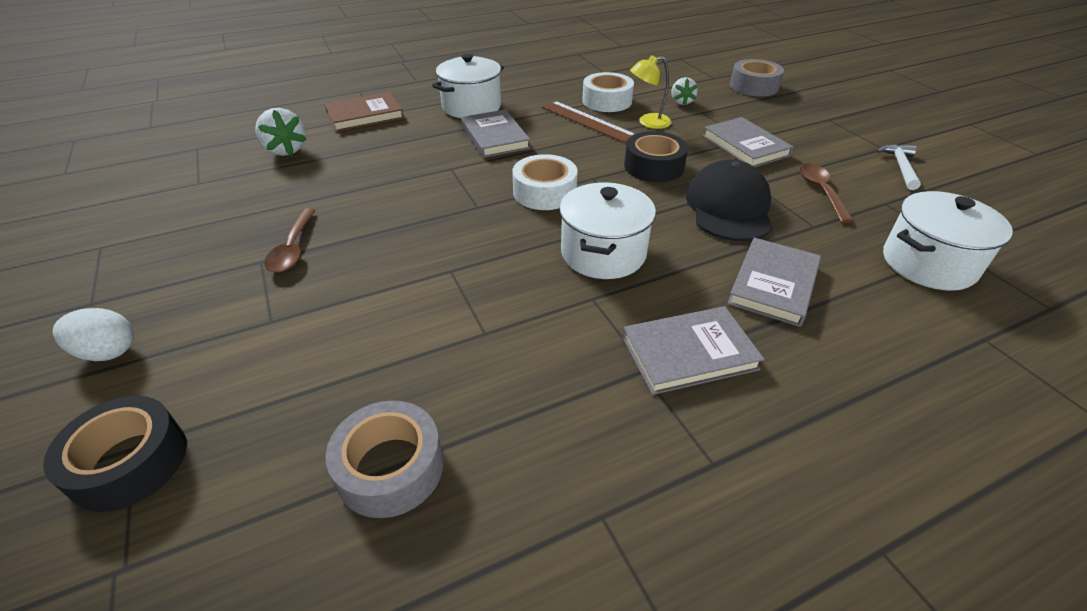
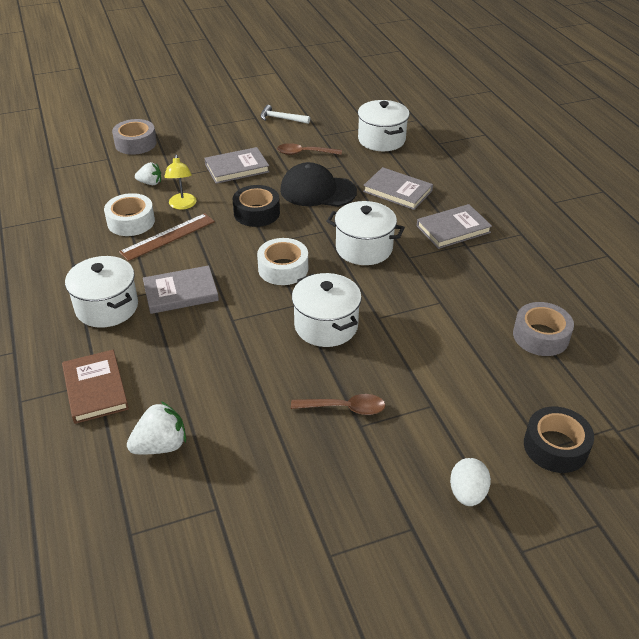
camera: 85 degrees left, 0 degrees up
grey book [622,306,764,395] -> grey book turned 75 degrees clockwise [417,204,492,249]
none -> white pot [292,273,362,347]

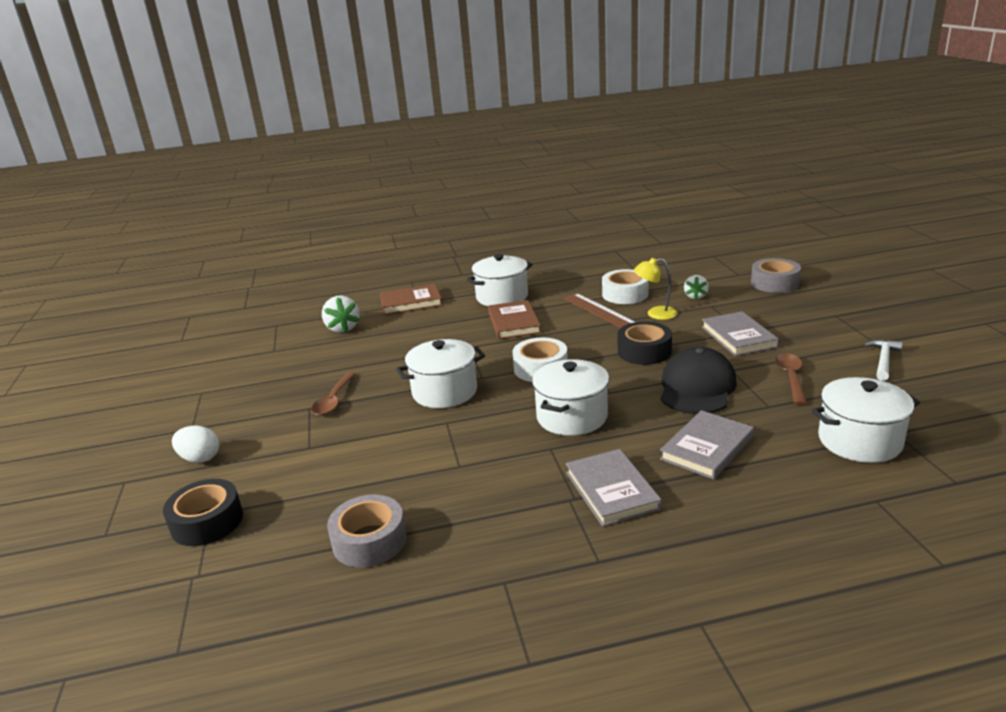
camera: 100 degrees right, 15 degrees down
grey book [143,265,219,314] -> brown book [488,300,541,339]

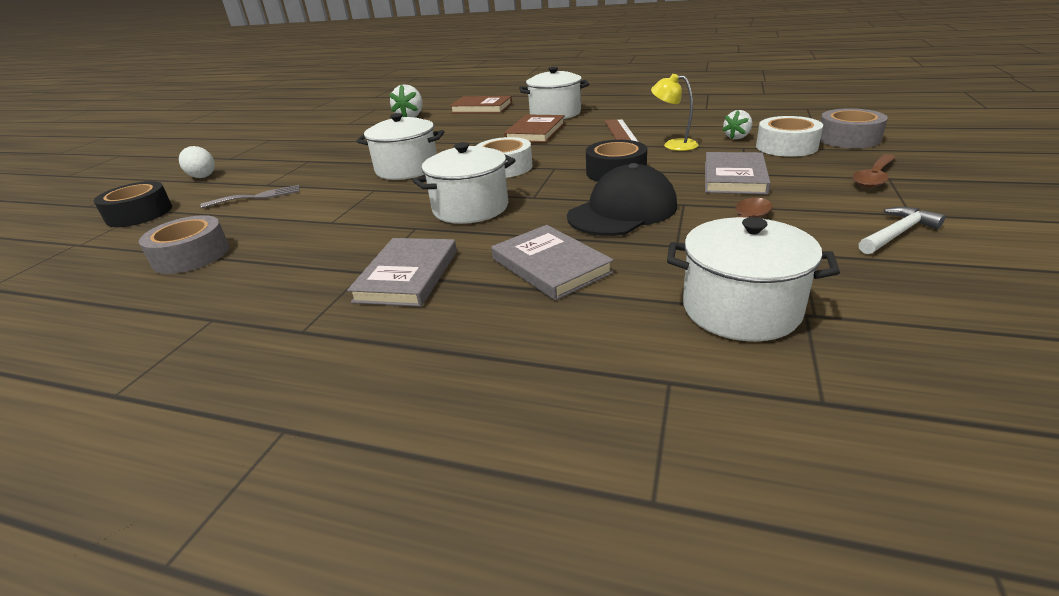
camera: 30 degrees right, 5 degrees up
brown spoon [311,372,356,416] -> brown spoon moved to [852,154,896,188]
white tape [602,269,649,304] -> white tape moved to [756,116,823,157]
grey book [660,410,754,480] -> grey book turned 75 degrees clockwise [491,225,614,300]
none -> grey fork [201,185,299,208]

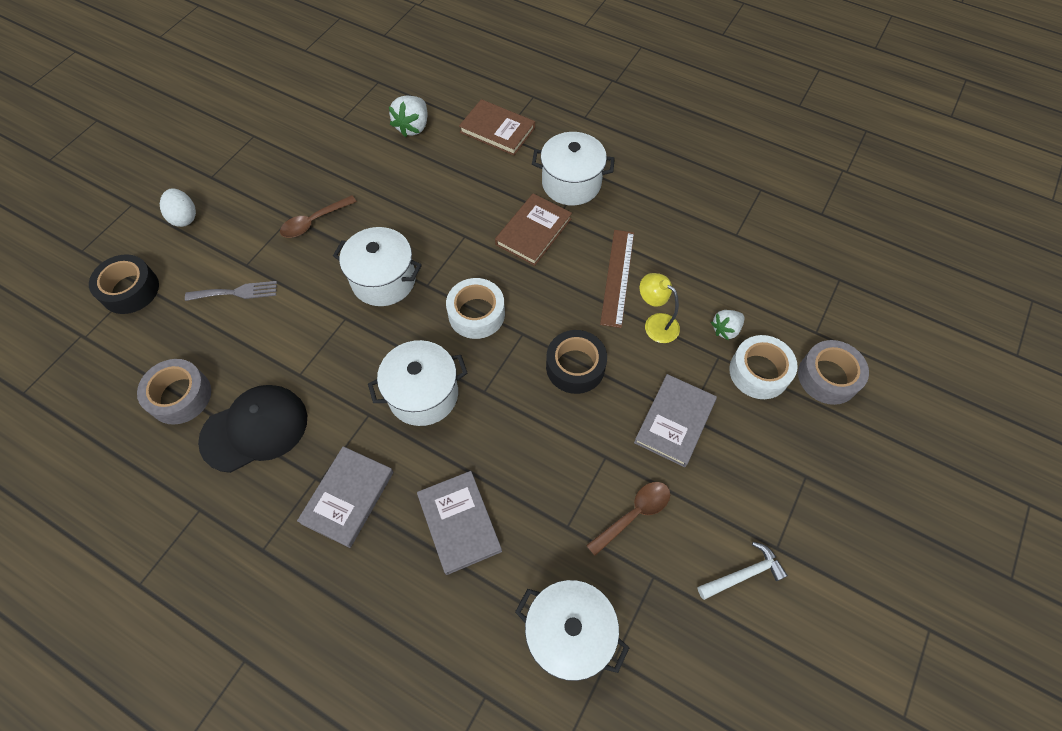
camera: 10 degrees right, 30 degrees up
black cap [567,163,677,236] -> black cap moved to [198,385,307,473]
brown spoon [852,154,896,188] -> brown spoon moved to [280,195,357,238]

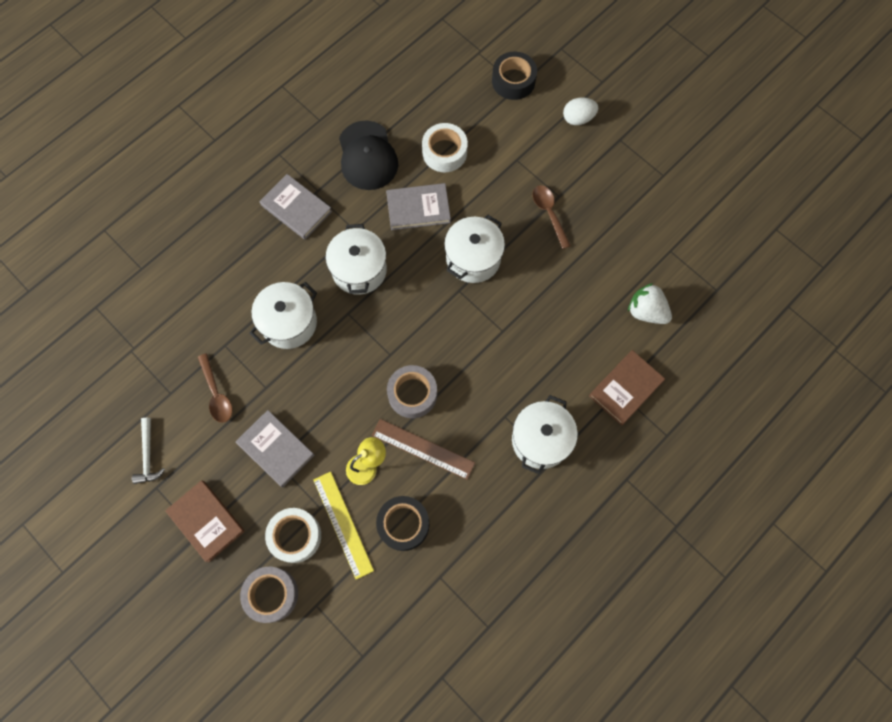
camera: 105 degrees right, 10 degrees up
grey tape [137,359,211,425] -> grey tape moved to [387,365,437,418]
grey fork [185,281,277,301] -> none
grey book [417,471,502,575] -> grey book moved to [386,183,451,230]
white tape [446,278,505,339] -> white tape moved to [422,123,468,172]
brown book [495,193,572,266] -> brown book moved to [165,480,245,563]
white pot [515,580,629,681] -> white pot moved to [250,282,317,349]
black tape [546,330,607,394] -> black tape moved to [376,496,429,551]
white strawberry [711,310,744,340] -> yellow ruler [313,472,374,579]

